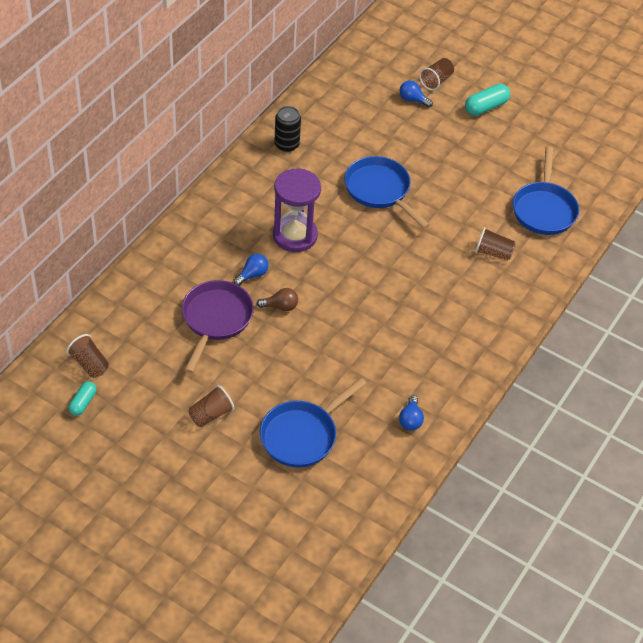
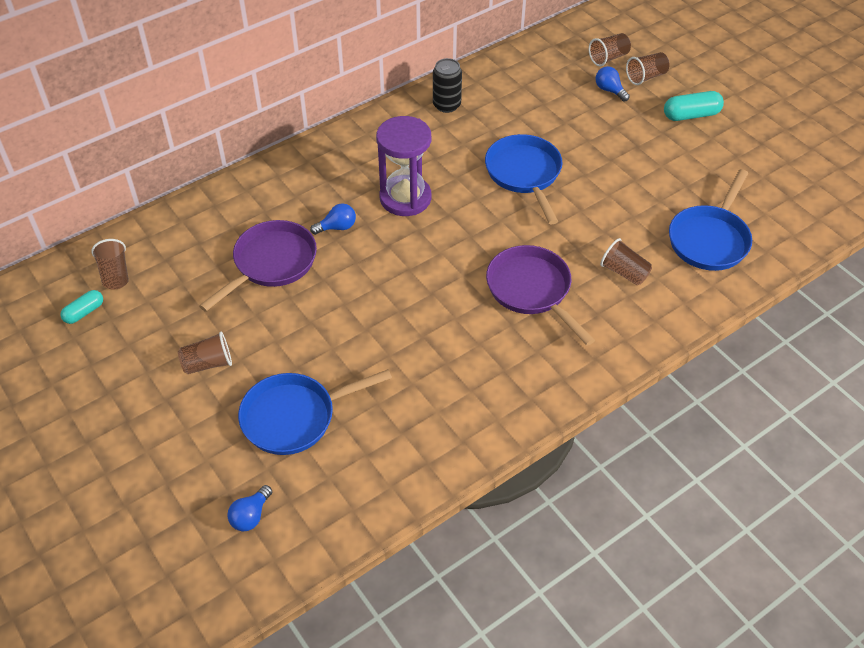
camera: 25 degrees right, 0 degrees up
brown light bulb [257,288,298,311] -> none
blue light bulb [399,396,424,431] -> blue light bulb moved to [227,485,272,531]
none -> purple pan [486,245,595,346]
none -> brown cup [589,33,631,66]

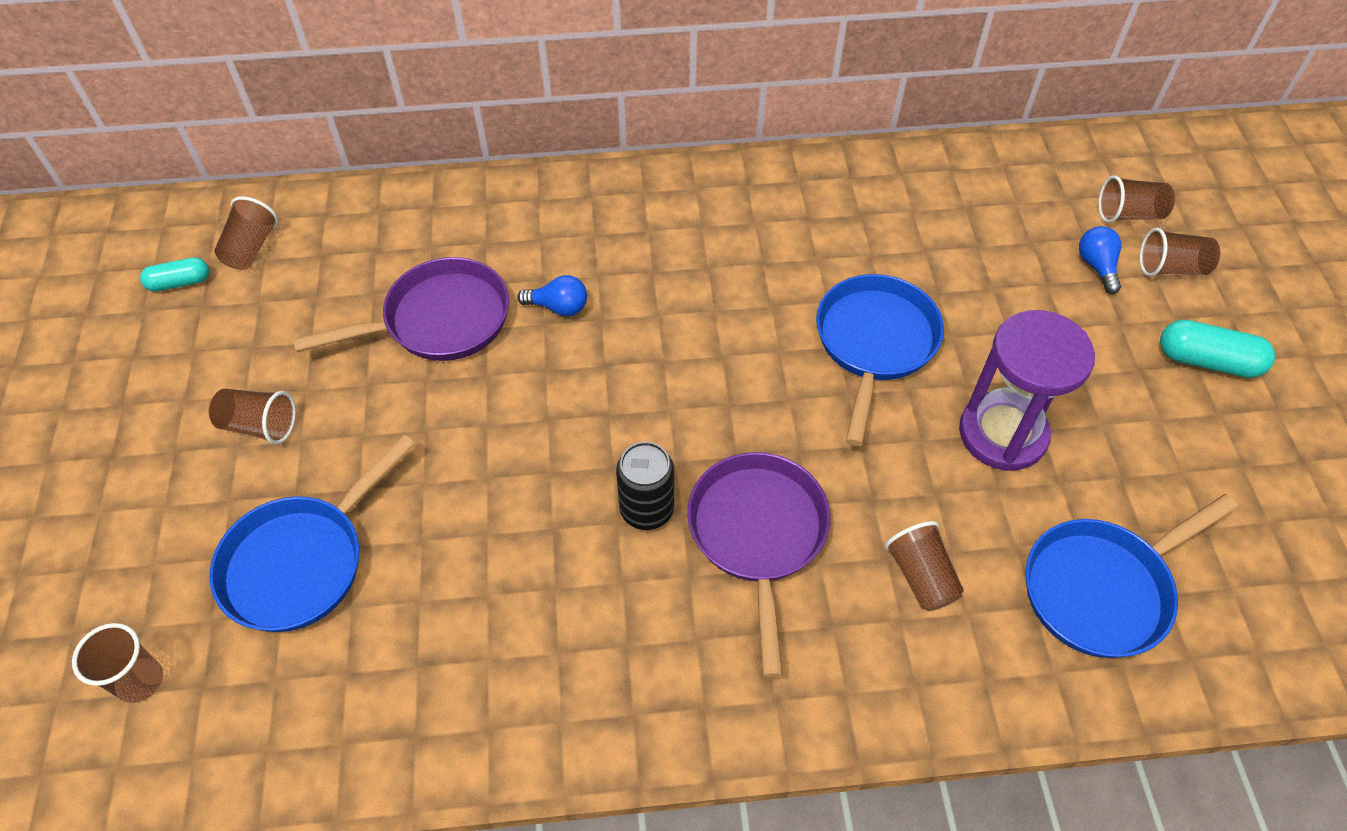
camera: 30 degrees right, 5 degrees up
blue light bulb [227,485,272,531] -> brown cup [72,623,163,703]
blue pan [238,369,392,455] -> blue pan turned 60 degrees counterclockwise [209,434,415,632]
purple hourglass [376,116,431,216] -> purple hourglass moved to [959,310,1095,471]
black can [433,58,462,113] -> black can moved to [616,442,674,530]

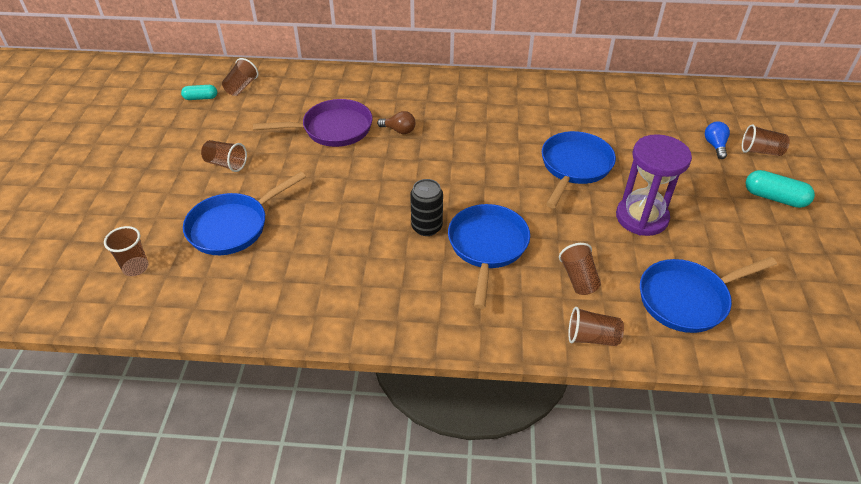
camera: 10 degrees right, 10 degrees down
blue light bulb [517,275,587,316] -> brown light bulb [377,111,415,134]
purple pan [687,452,830,678] -> blue pan [448,204,530,309]
brown cup [1098,175,1175,223] -> brown cup moved to [568,307,624,346]

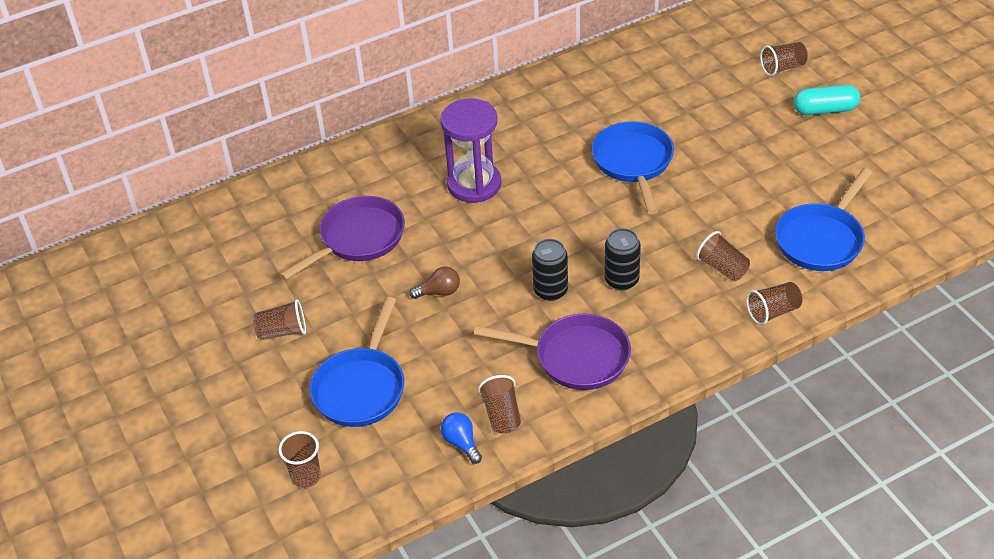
camera: 30 degrees left, 0 degrees up
turquoise capsule [181,85,217,100] -> none
brown cup [222,58,259,96] -> brown cup moved to [478,375,521,434]
brown light bulb [377,111,415,134] -> brown light bulb moved to [409,267,460,299]
blue pan [448,204,530,309] -> black can [604,228,641,290]
purple hourglass [616,134,692,236] -> purple hourglass moved to [440,99,501,203]
blue light bulb [705,121,730,159] -> blue light bulb moved to [441,413,482,464]
none -> purple pan [474,314,631,390]

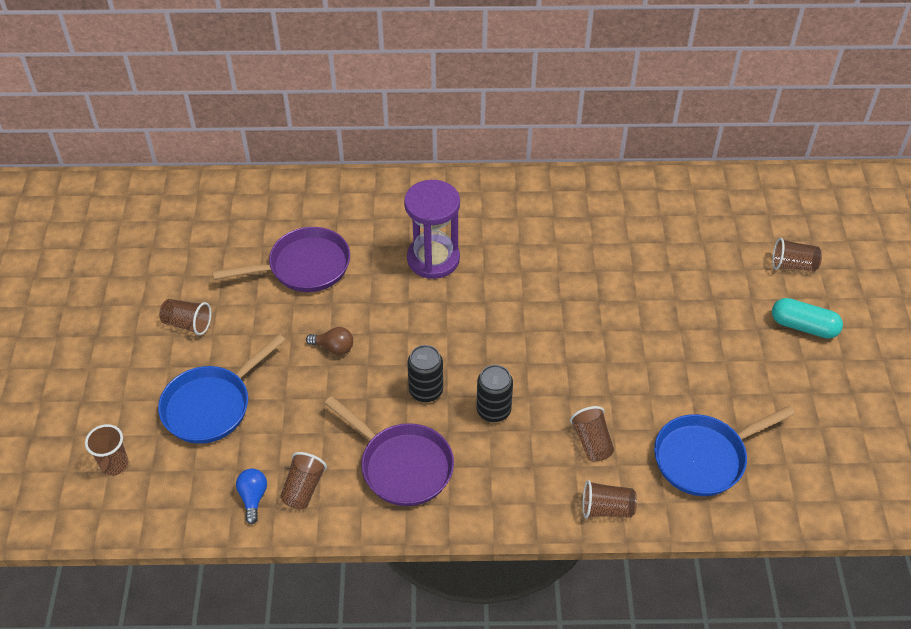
camera: 25 degrees right, 5 degrees up
blue pan [592,121,674,214] -> none

